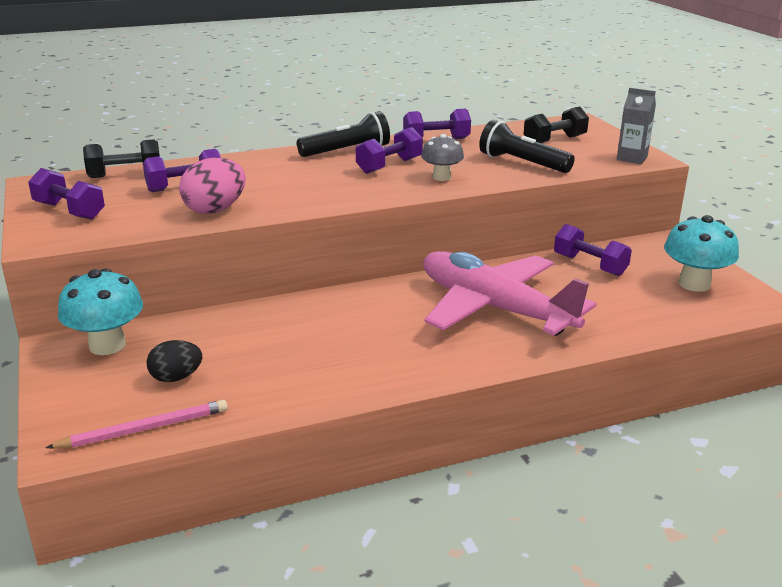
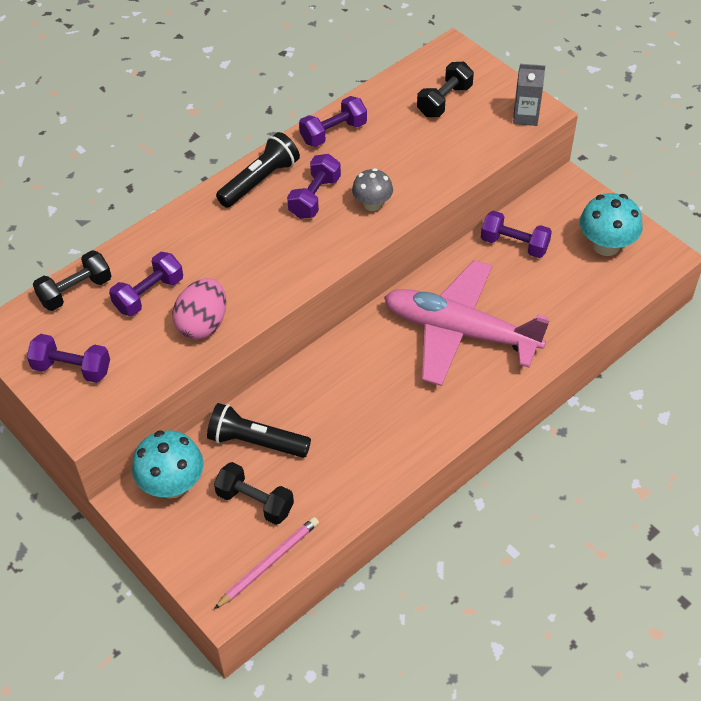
camera: 20 degrees left, 25 degrees up
black egg [146,340,202,382] -> black dumbbell [214,462,294,525]
black flashlight [479,120,574,173] -> black flashlight moved to [207,403,311,458]

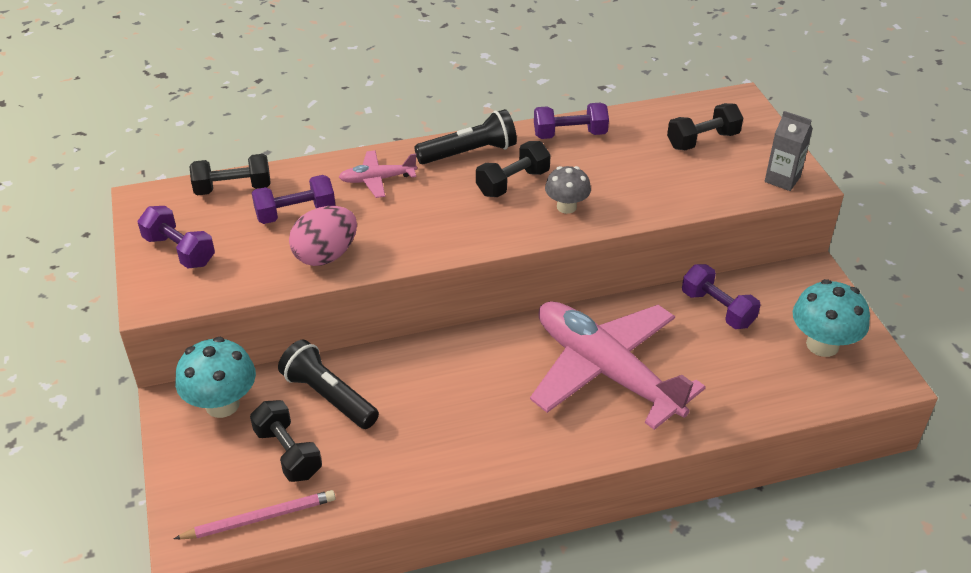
camera: 25 degrees right, 10 degrees down
purple dumbbell [287,154,341,219] -> black dumbbell [476,141,551,197]
none -> pink plane [339,150,417,198]

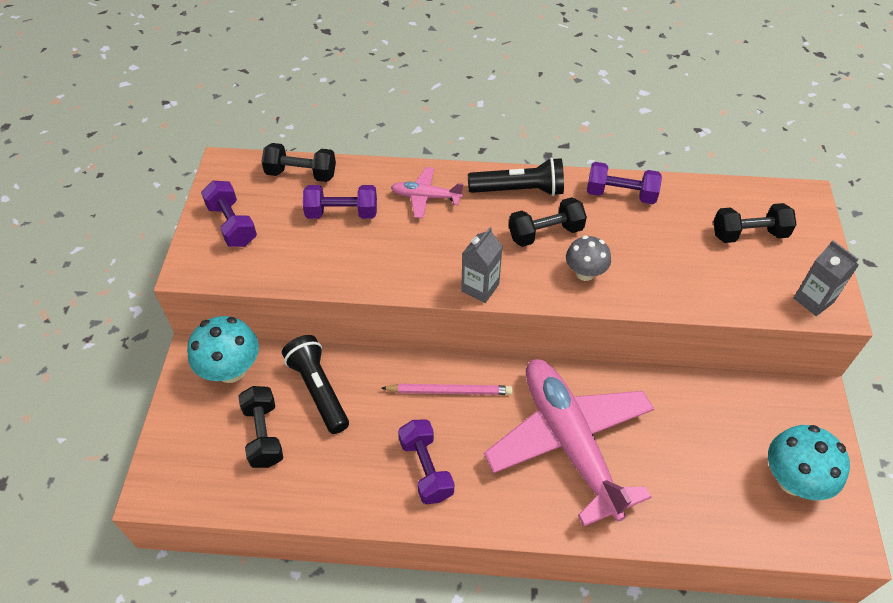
camera: 20 degrees right, 10 degrees up
pink pencil [174,490,336,539] -> pink pencil moved to [381,384,513,395]
pink egg [289,206,357,266] -> none
purple dumbbell [682,264,761,329] -> purple dumbbell moved to [398,419,454,504]
none -> grey carton [461,227,503,303]

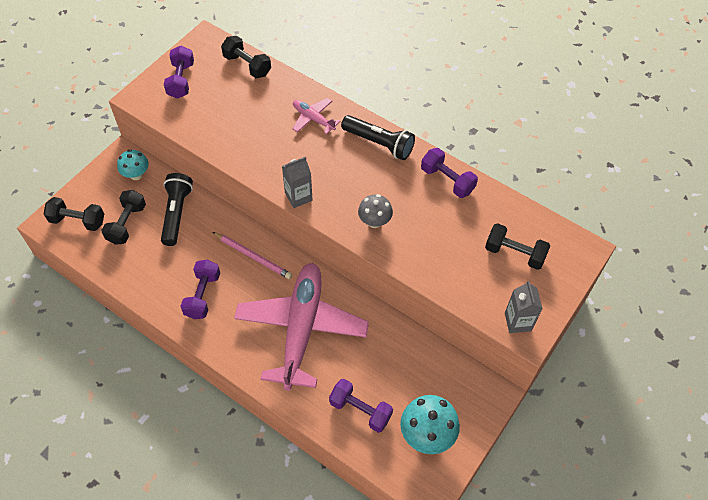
camera: 30 degrees right, 5 degrees up
turquoise mushroom [187,316,259,383] -> turquoise mushroom [117,149,149,180], size x0.64
purple dumbbell [303,185,377,219] -> purple dumbbell moved to [329,379,393,433]
black dumbbell [509,197,587,247] -> black dumbbell moved to [44,197,104,231]

